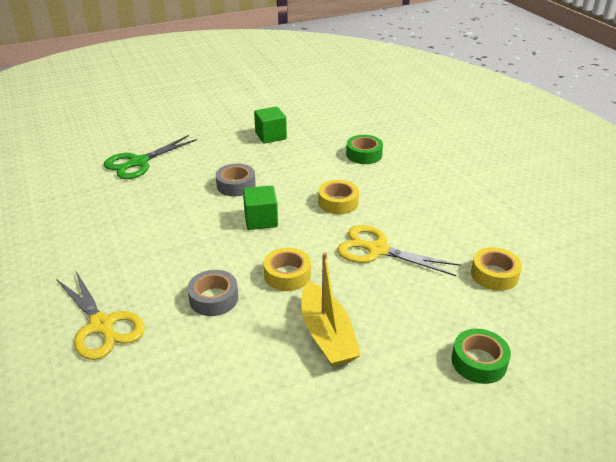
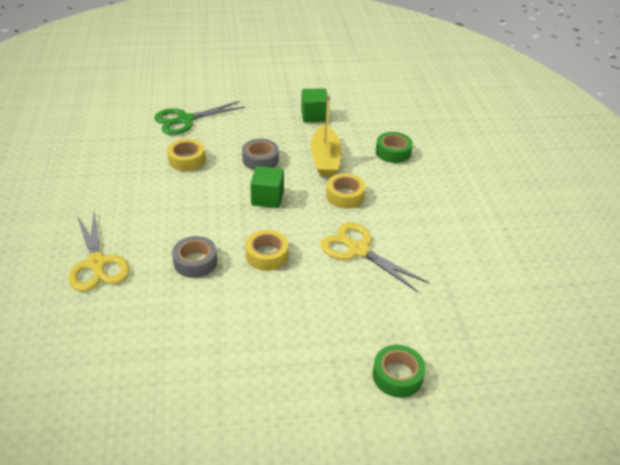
camera: 15 degrees right, 5 degrees up
yellow boat [301,252,361,367] -> yellow boat moved to [311,96,341,176]
yellow tape [471,247,522,291] -> yellow tape moved to [167,139,205,171]

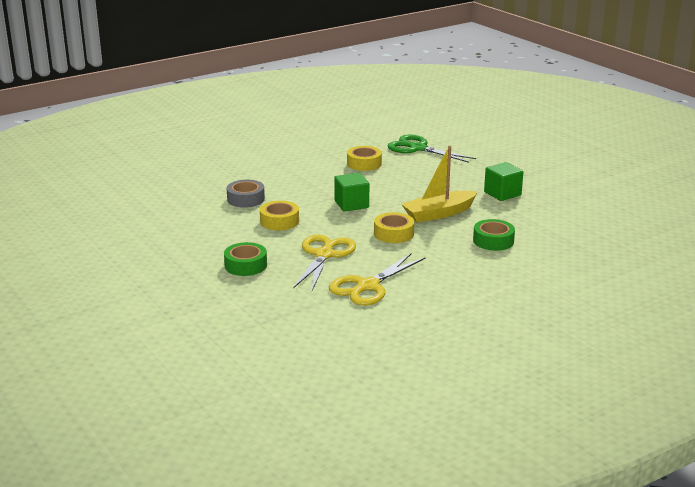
camera: 65 degrees right, 15 degrees down
yellow scissors [69,211,130,292] -> yellow scissors moved to [329,254,426,306]
grey tape [242,139,279,170] -> none
green tape [373,345,426,398] -> green tape moved to [224,242,267,276]

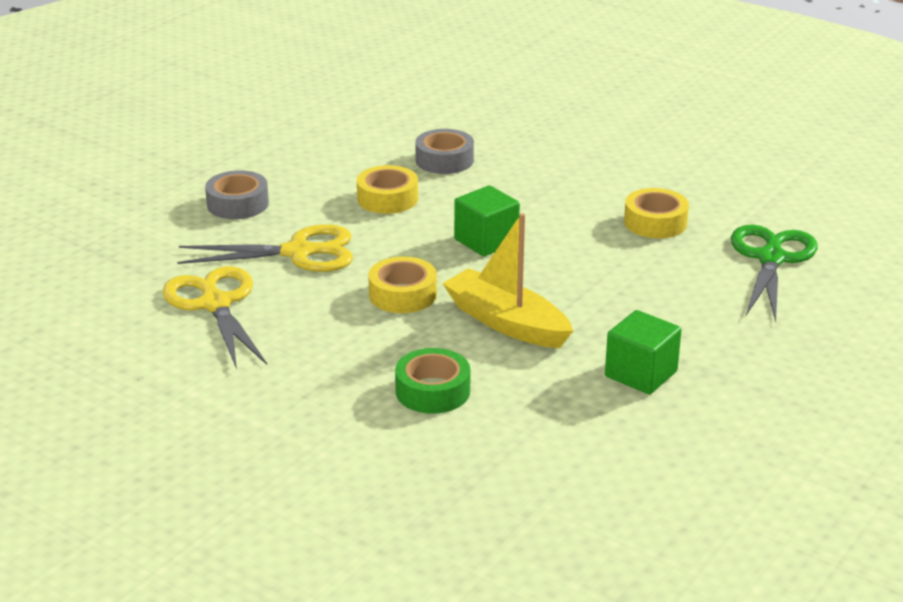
camera: 70 degrees right, 5 degrees up
green tape [224,242,267,276] -> grey tape [205,170,269,219]
yellow scissors [329,254,426,306] -> yellow scissors turned 45 degrees clockwise [163,266,267,369]

